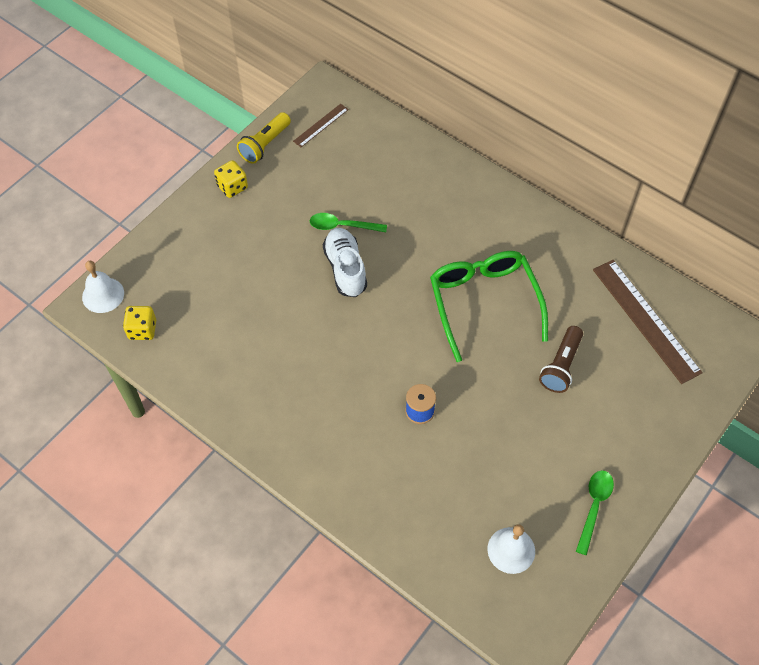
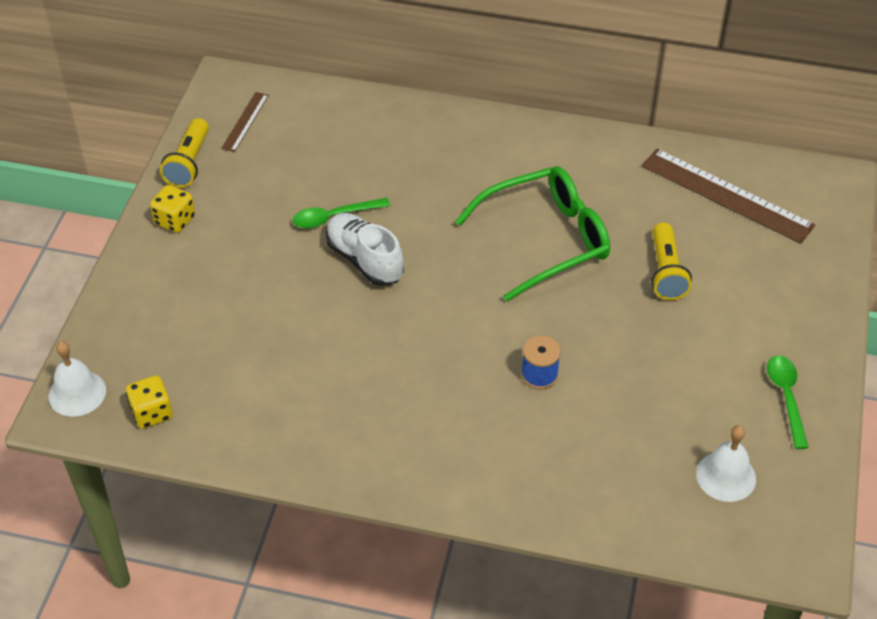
camera: 25 degrees left, 10 degrees down
green glasses [430,251,548,362] -> green glasses turned 105 degrees clockwise [455,167,610,302]
brown flashlight [539,326,583,393] -> yellow flashlight [651,222,692,300]

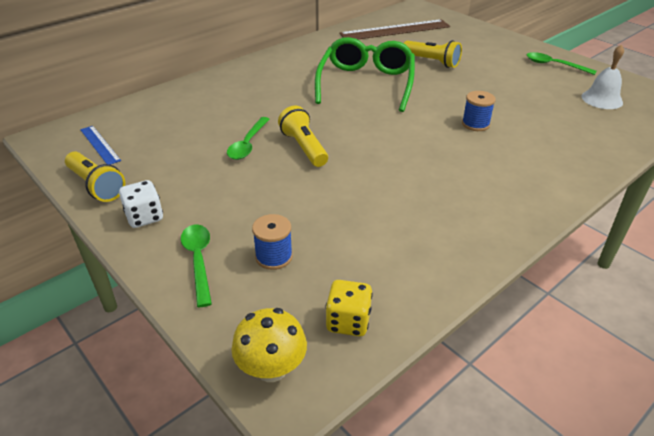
camera: 55 degrees left, 10 degrees down
white bell [49,341,106,417] -> yellow mushroom [231,308,307,382]
yellow dice [150,185,195,233] -> white dice [119,180,163,228]
brown ruler [221,92,269,152] -> blue ruler [80,126,121,165]
white shoe [326,213,404,286] -> yellow flashlight [278,105,328,167]
none -> green spoon [181,225,212,307]
none -> blue spool [252,214,293,270]

